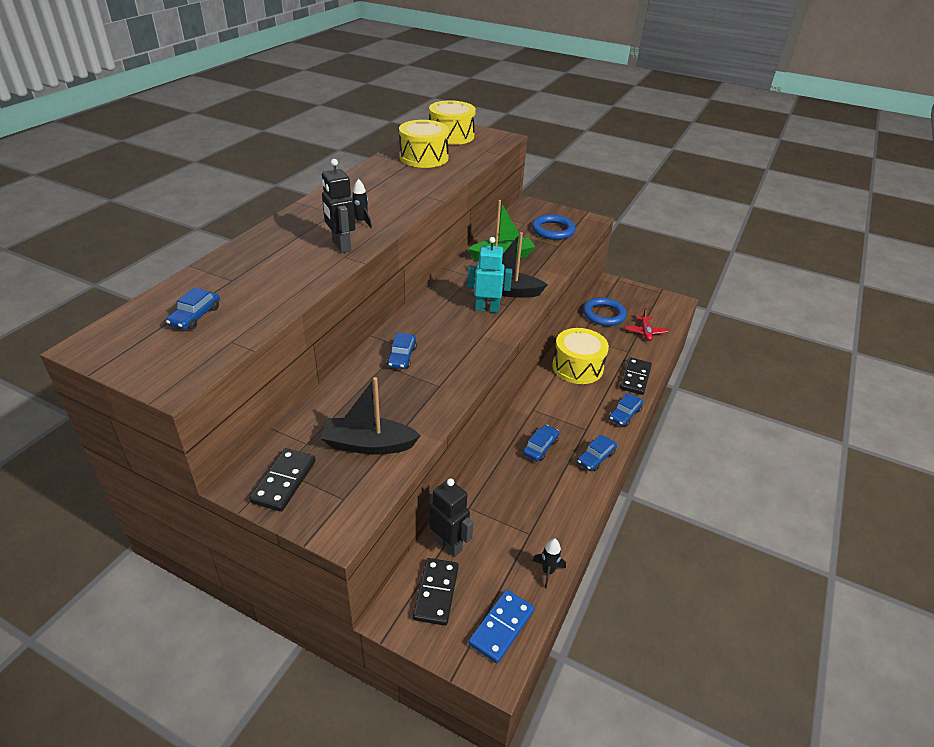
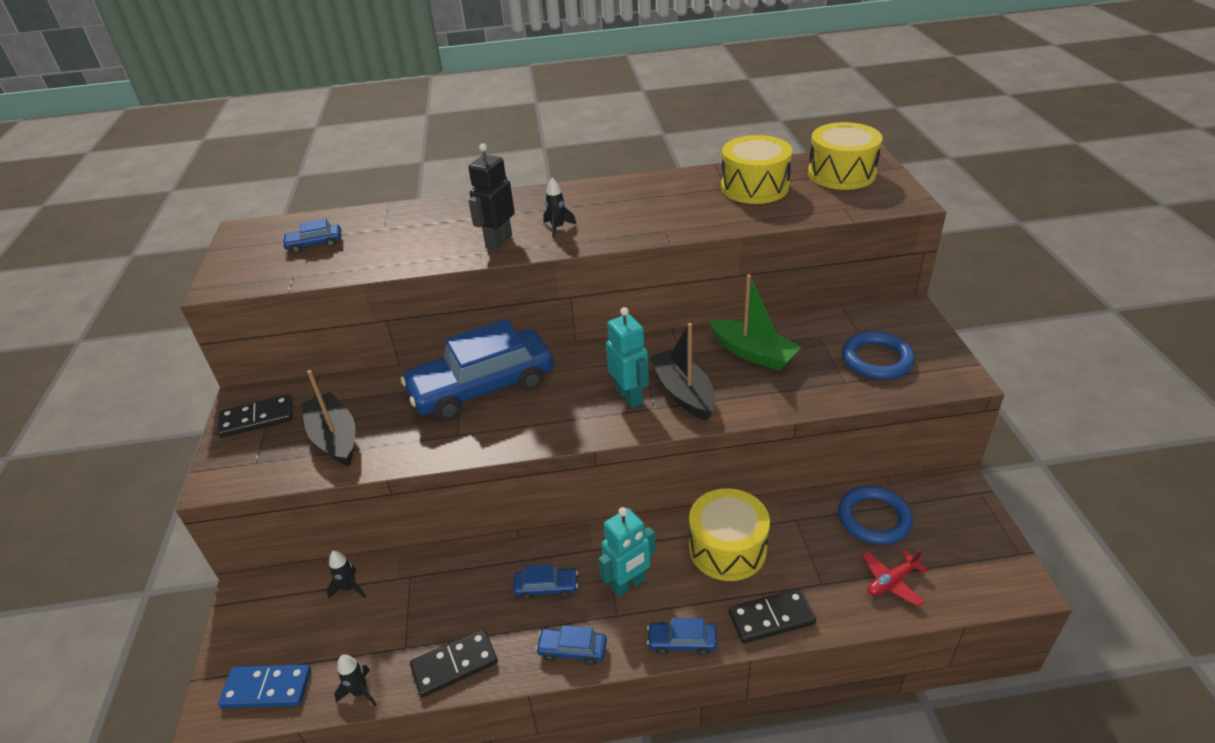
camera: 60 degrees right, 0 degrees up
blue car [387,333,417,369] -> blue car [401,319,554,420], size x2.45
black domino [413,558,459,626] -> black domino moved to [410,629,498,698]
black robot [429,478,473,557] -> black rocket [327,551,366,599]
none -> turquoise robot [598,507,656,597]

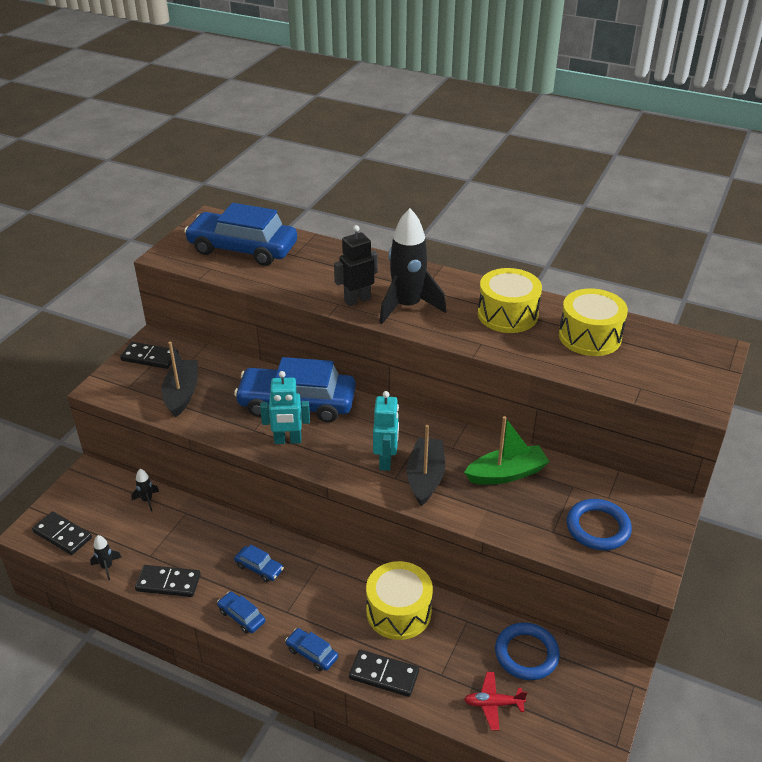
camera: 30 degrees right, 0 degrees up
blue domino [218,664,311,708] -> black domino [32,511,92,555]
blue car [282,219,341,253] -> blue car [184,203,297,266], size x2.45
black rocket [543,178,576,238] -> black rocket [379,208,446,324], size x2.39
turquoise robot [598,507,656,597] -> turquoise robot moved to [260,371,310,444]
green boat [710,274,801,371] -> green boat turned 90 degrees counterclockwise [464,416,549,485]
yellow drum [808,122,883,190] -> yellow drum moved to [478,268,542,333]

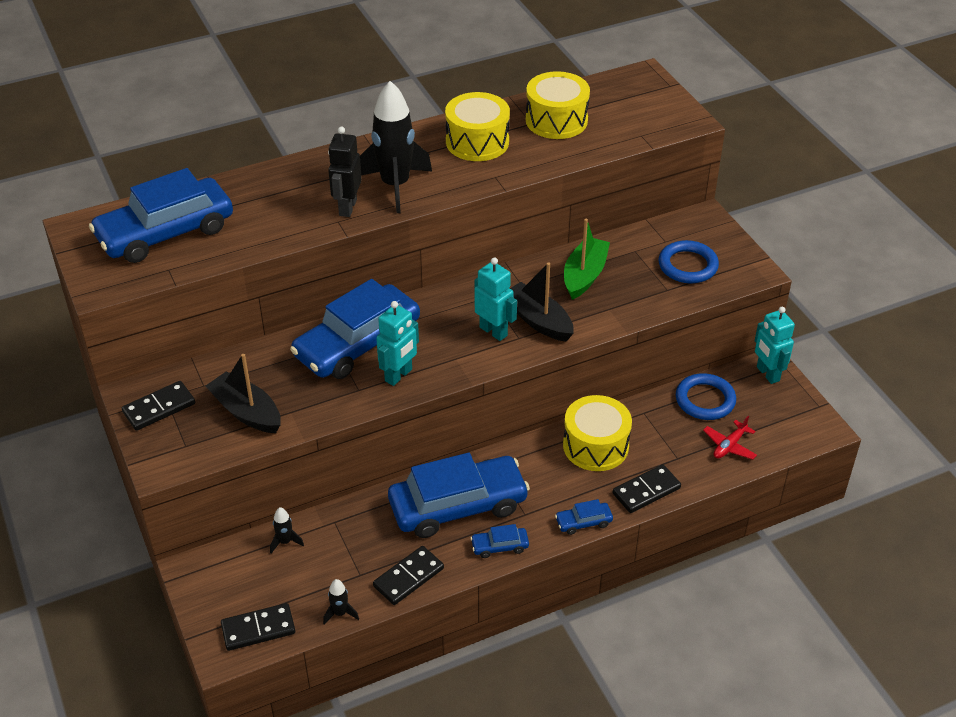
camera: 50 degrees left, 5 degrees up
blue car [234,545,284,582] -> blue car [388,453,530,538], size x2.45
none -> turquoise robot [755,307,795,384]

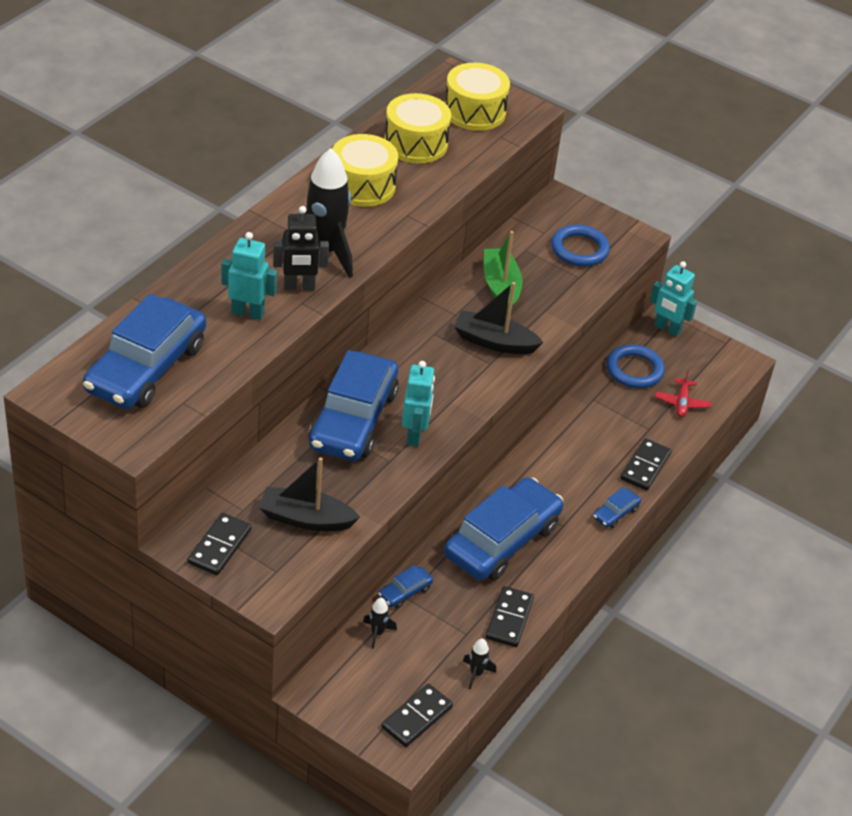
camera: 35 degrees left, 0 degrees up
black robot [328,126,362,217] -> black robot turned 75 degrees counterclockwise [273,206,329,290]
blue car [470,524,529,558] -> blue car moved to [378,565,433,608]
turquoise robot [475,257,517,341] -> turquoise robot moved to [222,232,277,320]
yellow drum [563,395,632,471] -> yellow drum moved to [445,63,510,131]

